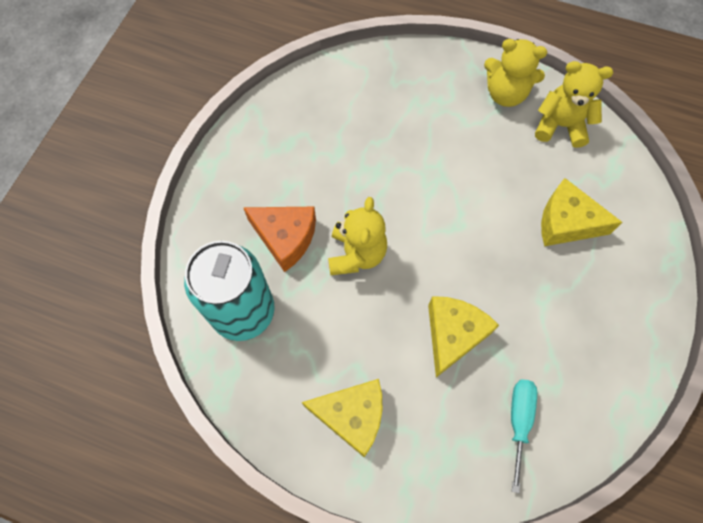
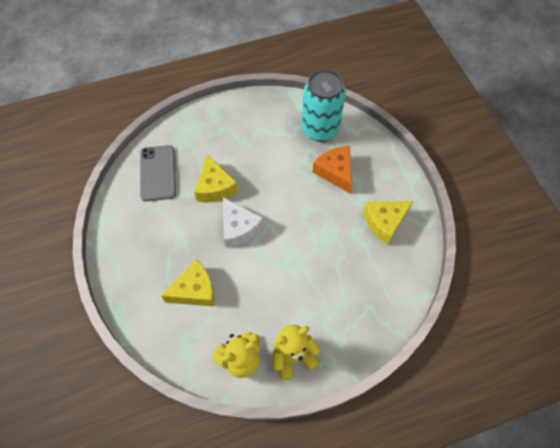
camera: 140 degrees right, 5 degrees down
orange cheese [243,207,316,272] -> orange cheese turned 75 degrees clockwise [313,146,353,193]
yellow cheese [302,379,382,458] -> yellow cheese moved to [364,201,413,245]
yellow teddy bear [328,197,387,275] -> none
turquoise screwdriver [511,379,537,493] -> grey phone [140,145,176,201]
none -> white cheese [223,197,264,248]

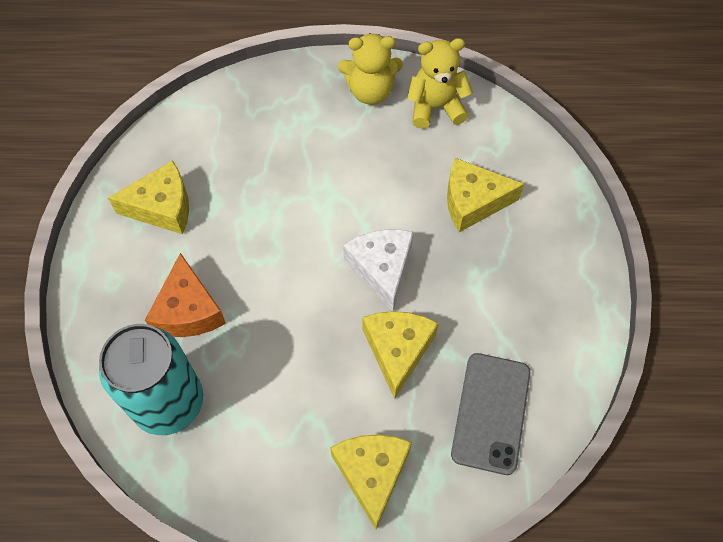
camera: 160 degrees left, 0 degrees up
none -> yellow cheese [330,434,412,530]

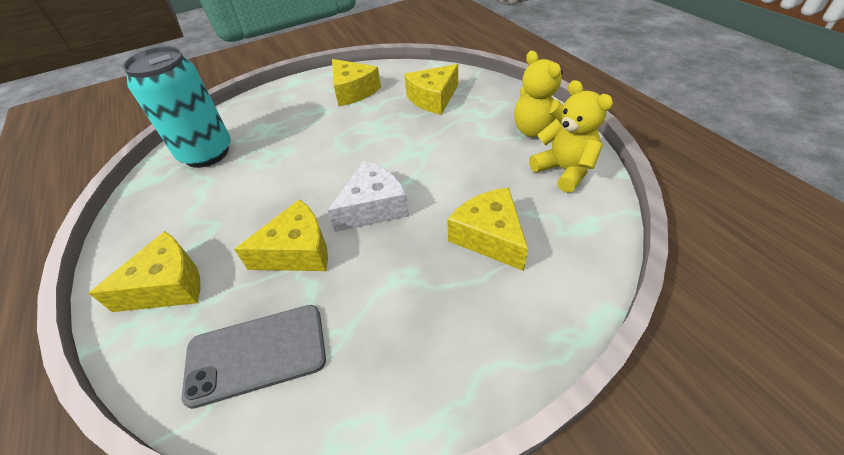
camera: 65 degrees right, 15 degrees down
orange cheese [145,253,226,337] -> none
none -> yellow cheese [404,64,458,115]

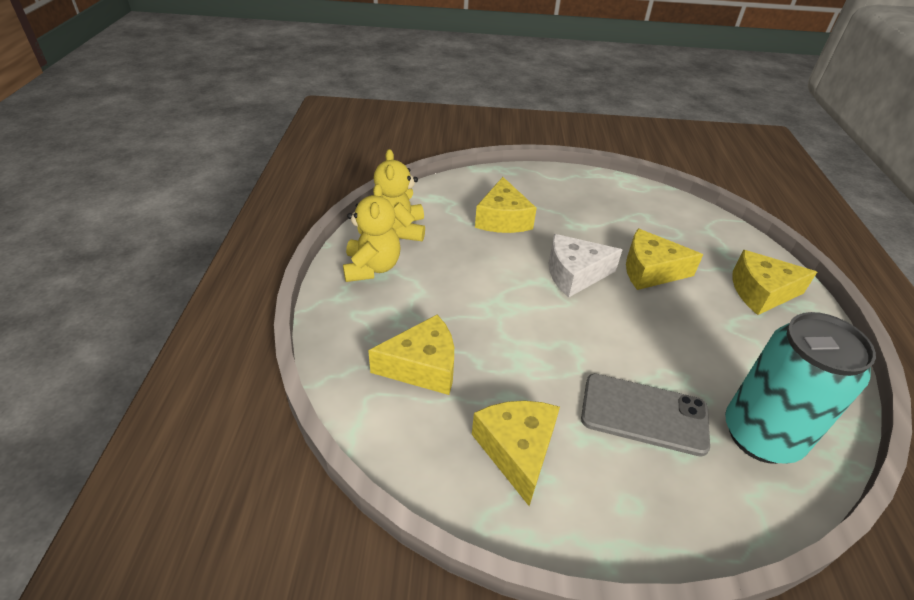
camera: 155 degrees left, 5 degrees down
grey phone [182,305,326,409] -> grey phone moved to [581,374,710,457]

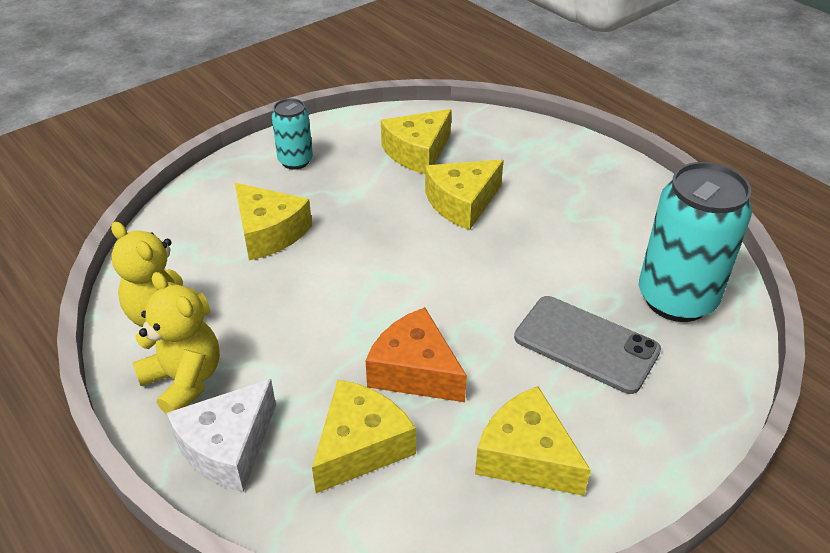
camera: 40 degrees left, 0 degrees up
white cheese [549,234,623,298] -> white cheese moved to [167,379,276,492]
grey phone [581,374,710,457] -> grey phone turned 60 degrees clockwise [514,296,661,394]
yellow cheese [732,250,817,315] -> yellow cheese moved to [381,109,451,174]
none -> turquoise can [272,98,313,169]
none -> orange cheese [366,307,467,402]

